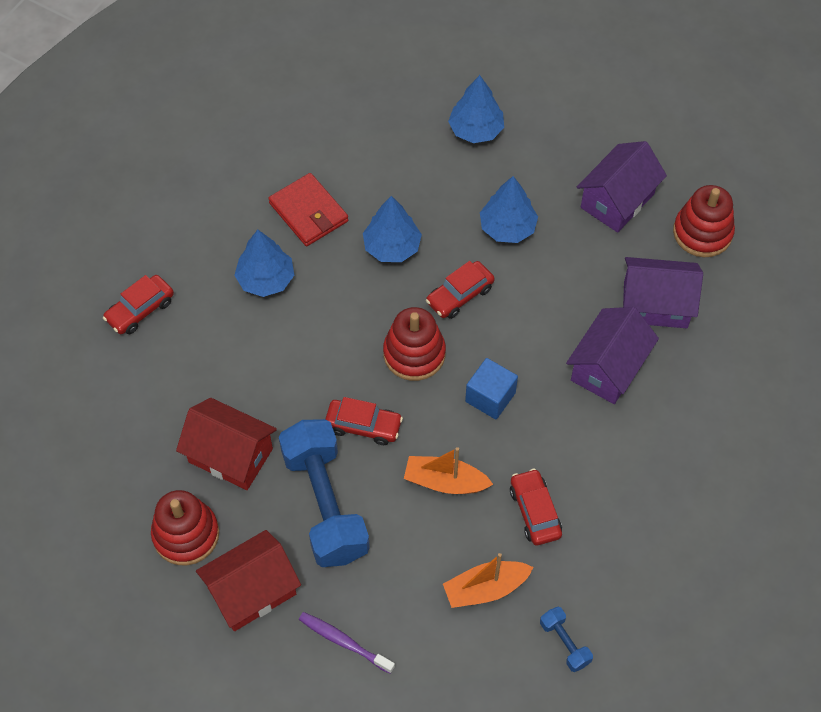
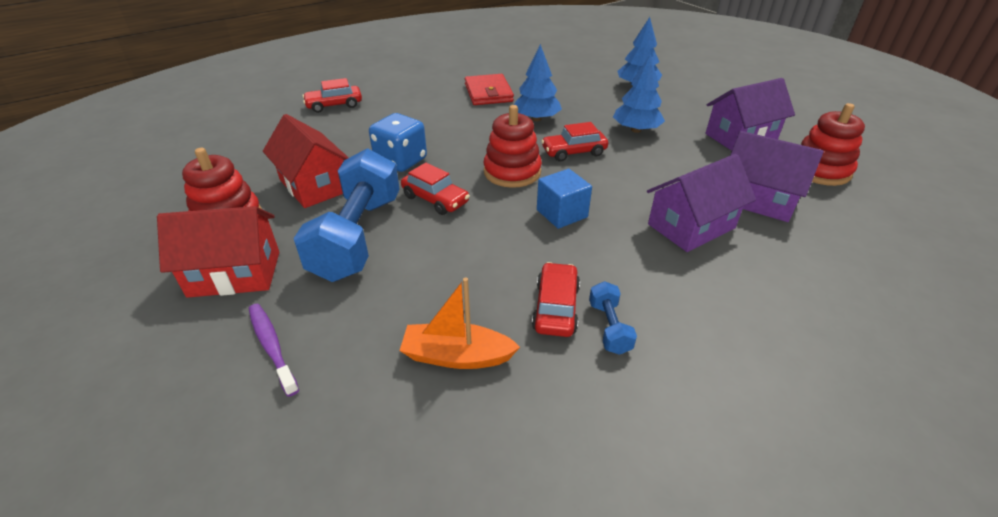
camera: 25 degrees right, 20 degrees down
blue tree [234,230,294,297] -> none
orange boat [404,447,493,494] -> none
blue dumbbell [540,607,593,672] -> blue dumbbell moved to [589,281,637,355]
none -> blue dice [369,113,427,172]

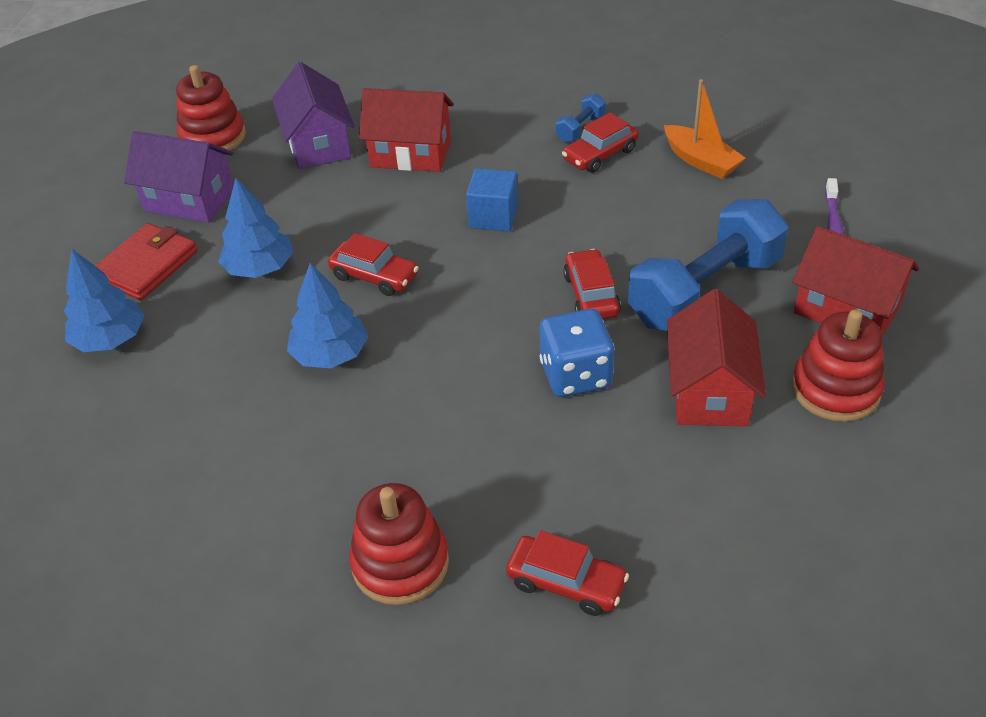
camera: 135 degrees left, 5 degrees up
red wallet [465,74,514,105] -> red wallet moved to [95,223,198,300]
red stacking toy [484,105,542,188] -> red stacking toy moved to [349,483,449,605]
purple house [647,154,756,252] -> red house [359,88,454,172]

